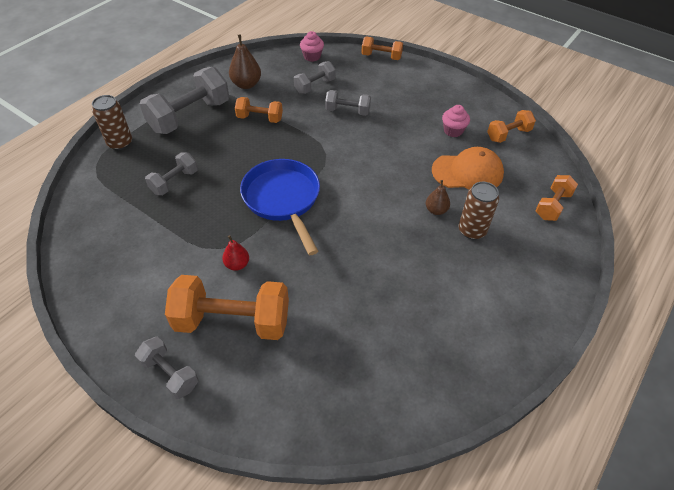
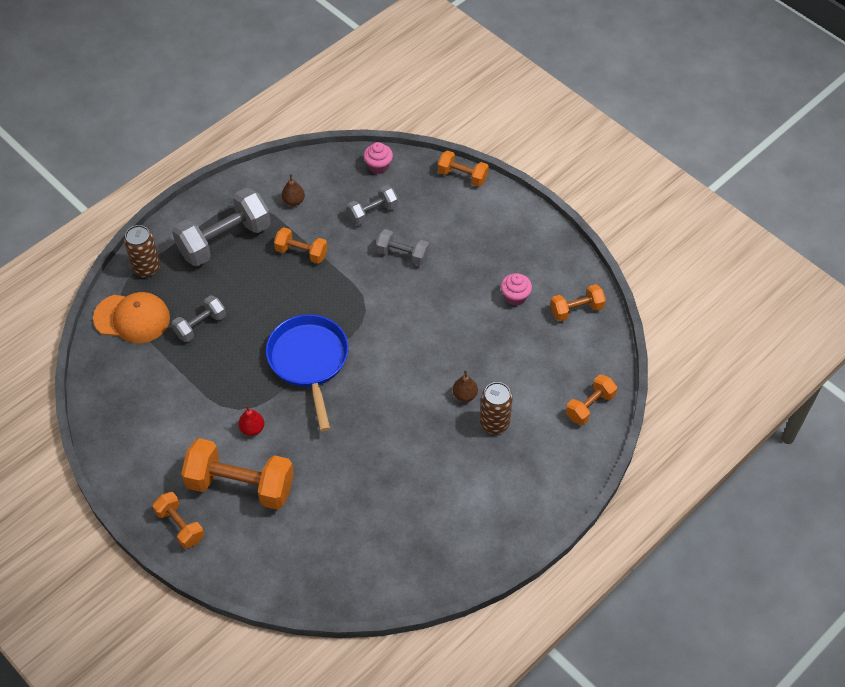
camera: 10 degrees right, 5 degrees up
grey dumbbell [135,337,198,399] -> orange dumbbell [153,492,204,549]
brown pear [229,34,261,89] -> brown pear [282,174,305,206], size x0.62
orange cap [432,147,504,189] -> orange cap moved to [93,292,170,343]

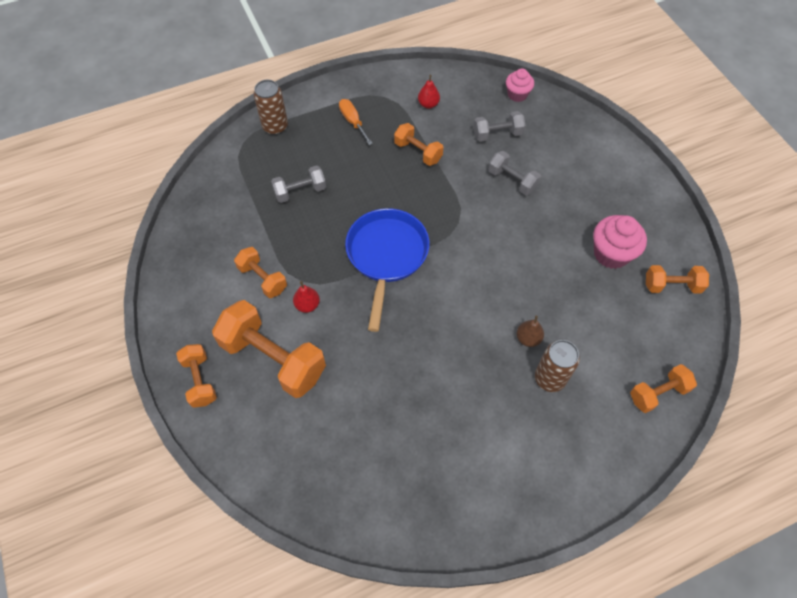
camera: 20 degrees right, 5 degrees up
orange cap [93,292,170,343] -> none
grey dumbbell [172,188,271,266] -> orange screwdriver [339,99,373,145]
brown pear [282,174,305,206] -> red pear [418,75,440,109]
orange dumbbell [438,150,489,187] -> orange dumbbell moved to [234,247,287,298]
pink cupcake [501,273,532,306] -> pink cupcake [593,215,647,269], size x1.58

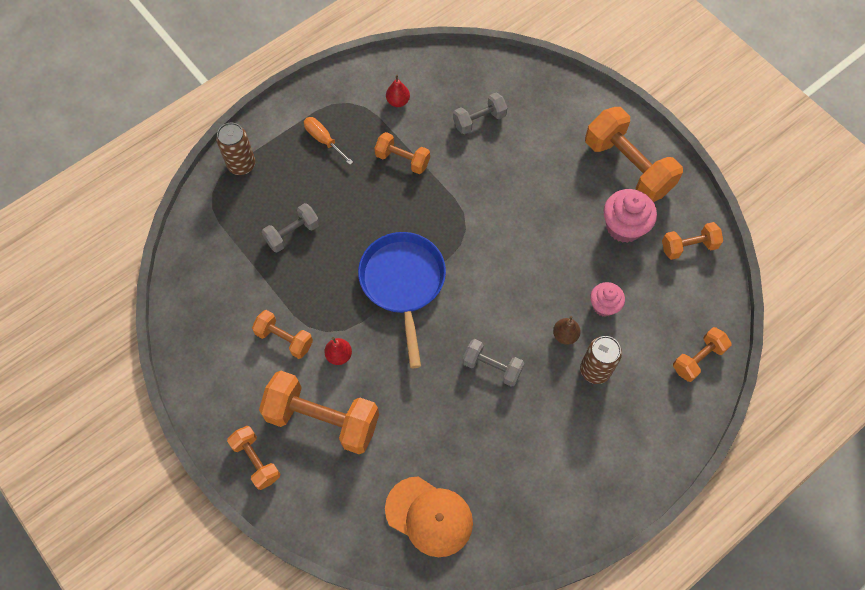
camera: 15 degrees left, 5 degrees up
grey dumbbell [488,151,541,195] -> grey dumbbell moved to [462,339,524,387]
pink cupcake [506,69,534,102] -> pink cupcake moved to [590,282,625,317]
none -> orange cap [385,476,473,557]
none -> orange dumbbell [585,107,683,202]

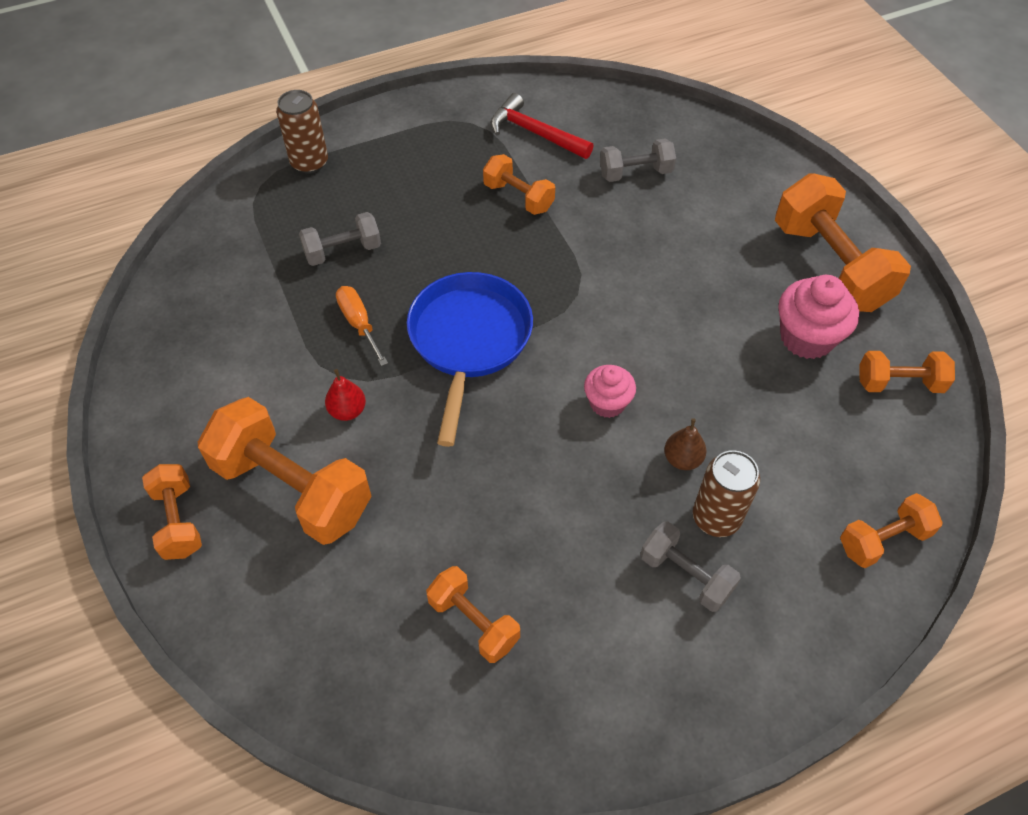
camera: 15 degrees right, 10 degrees down
orange dumbbell [252,310,313,359] -> orange dumbbell moved to [426,566,520,663]
orange screwdriver [304,117,353,165] -> orange screwdriver moved to [336,286,388,366]
orange cap [385,476,473,557] -> none
red pear [386,75,410,107] -> red hammer [491,93,593,159]
grey dumbbell [462,339,524,387] -> grey dumbbell moved to [640,521,741,612]
pink cupcake [590,282,625,317] -> pink cupcake moved to [584,365,636,418]

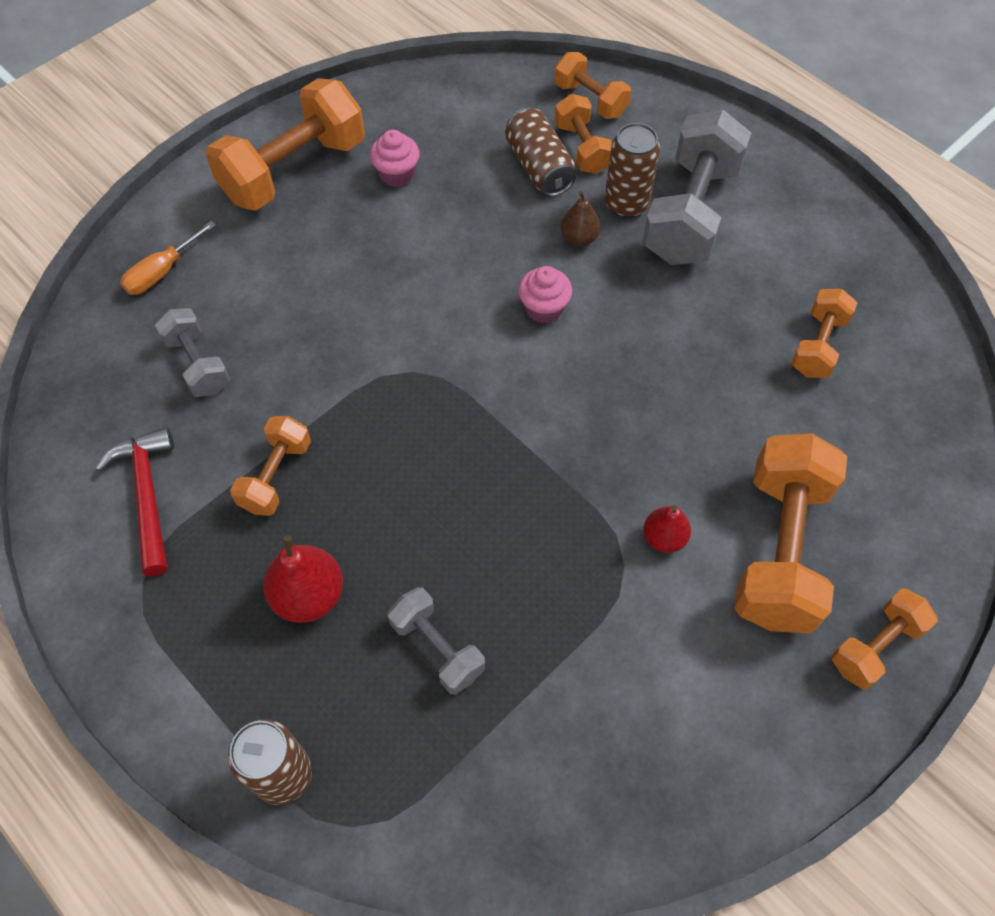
camera: 110 degrees left, 5 degrees up
orange screwdriver [336,286,388,366] -> orange screwdriver moved to [120,221,216,295]
blue pan [407,272,533,447] -> none
red hammer [491,93,593,159] -> red hammer turned 150 degrees clockwise [95,427,174,576]
grey dumbbell [640,521,741,612] -> grey dumbbell [642,110,751,265], size x1.84
pink cupcake [778,275,859,359] -> pink cupcake [370,130,420,187], size x0.63
orange dumbbell [860,351,955,393] -> orange dumbbell moved to [555,94,612,174]
none -> red pear [263,535,343,623]
none -> brown can [505,108,577,196]

